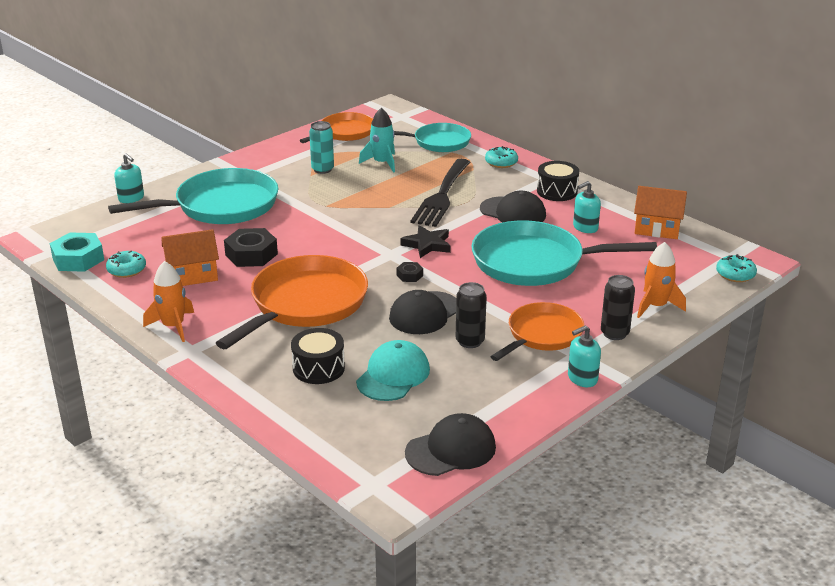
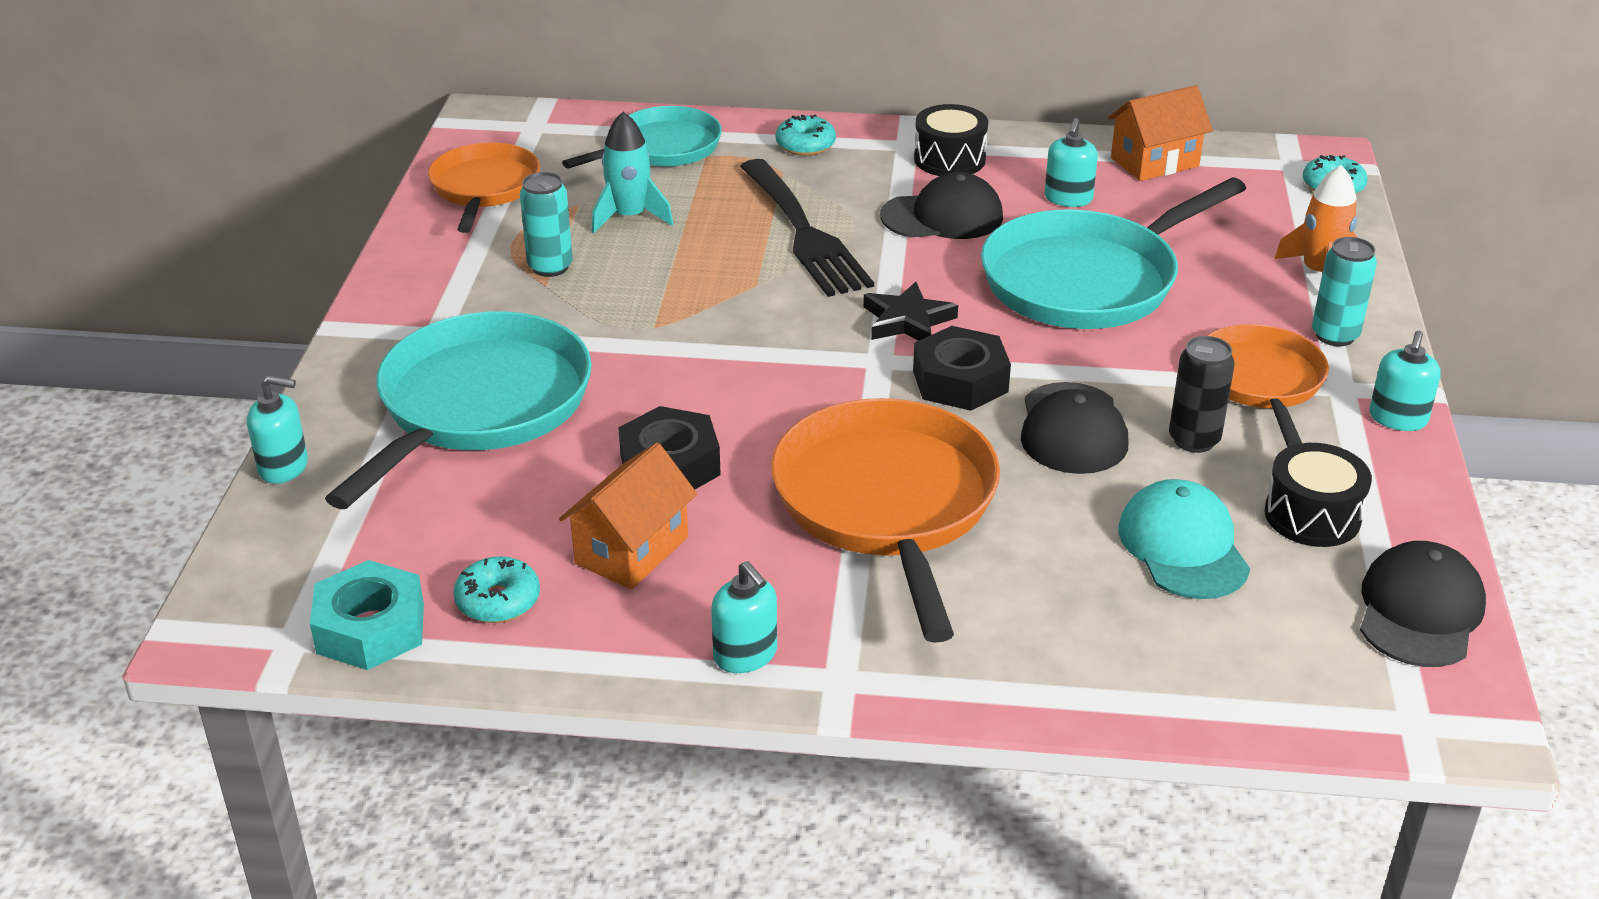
camera: 40 degrees left, 5 degrees up
orange rocket [143,261,194,342] -> turquoise soap dispenser [711,561,777,673]
black drum [291,328,345,384] -> black drum moved to [1265,443,1372,547]
black nut [396,262,423,282] -> black nut [913,326,1011,411], size x2.01
black can [601,275,635,340] -> turquoise can [1312,237,1377,347]

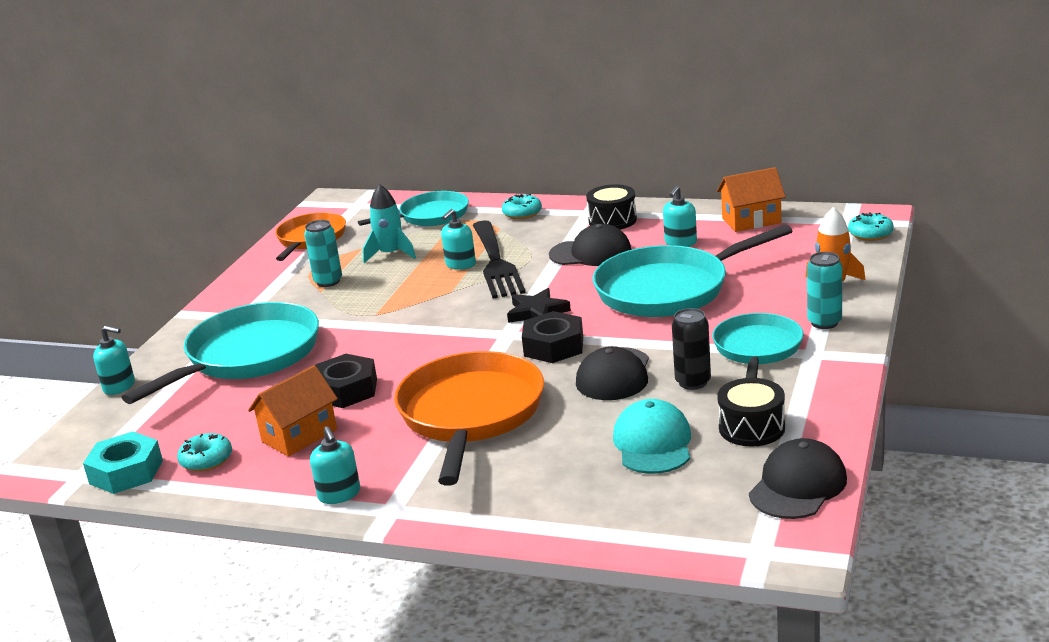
camera: 15 degrees right, 10 degrees down
orange pan [1207,324,1329,447] -> turquoise pan [712,313,803,378]
turquoise soap dispenser [1369,331,1441,431] -> turquoise soap dispenser moved to [441,209,476,270]

